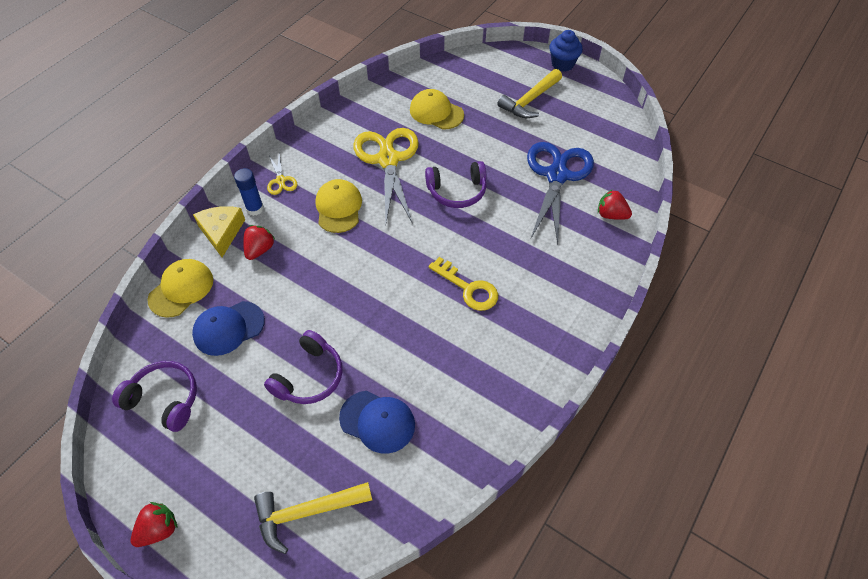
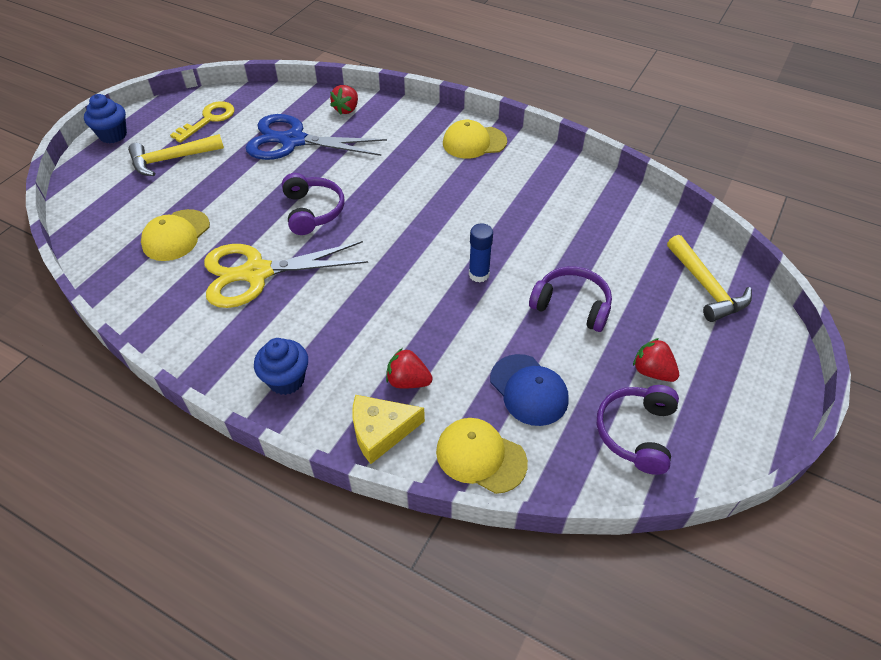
camera: 95 degrees left, 5 degrees down
red strawberry [131,502,178,547] -> red strawberry moved to [633,338,679,382]
blue glue stick [234,168,264,216] -> blue glue stick moved to [469,224,493,282]
yellow scissors [267,152,298,195] -> blue cupcake [254,338,308,395]
yellow cap [316,179,362,233] -> yellow cap moved to [443,120,507,159]
blue cap [339,391,415,454] -> none
yellow key [428,257,498,311] -> yellow key moved to [170,101,235,143]
yellow hammer [497,69,562,118] -> yellow hammer turned 120 degrees clockwise [128,134,224,176]

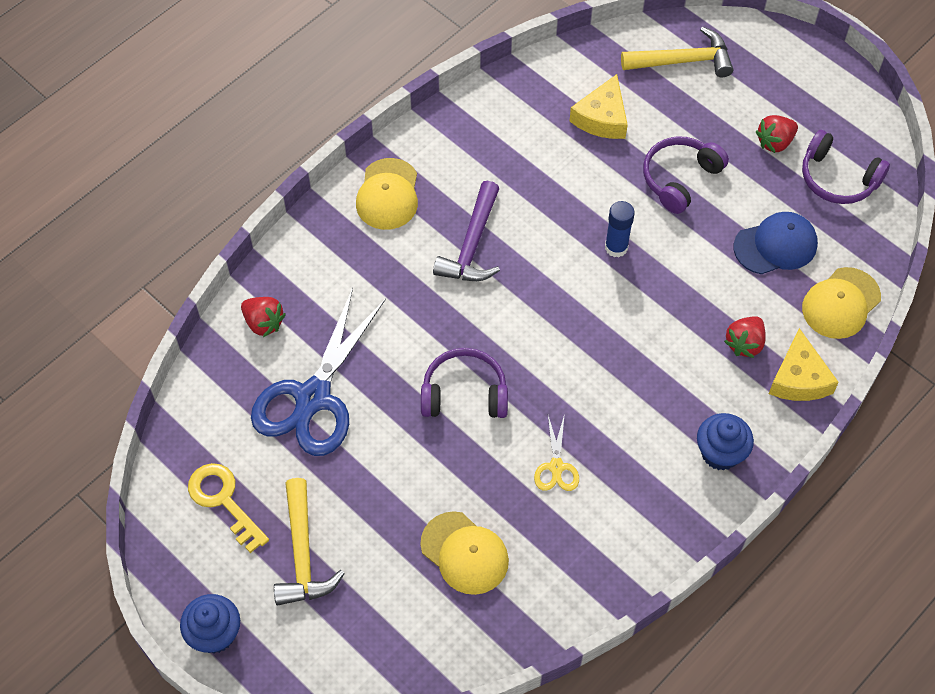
camera: 75 degrees left, 10 degrees up
yellow scissors [204,241,368,308] -> yellow scissors [534,414,579,491], size x0.44
none -> purple hammer [433,181,500,281]
none -> yellow cheese [570,74,628,139]

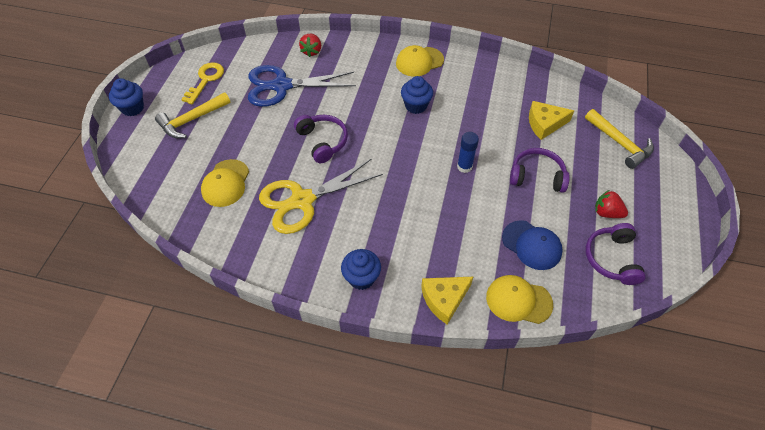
camera: 60 degrees right, 5 degrees down
purple hammer [433,181,500,281] -> blue cupcake [401,76,433,114]
yellow scissors [534,414,579,491] -> yellow scissors [259,159,383,234], size x2.26
red strawberry [724,316,766,358] -> none

